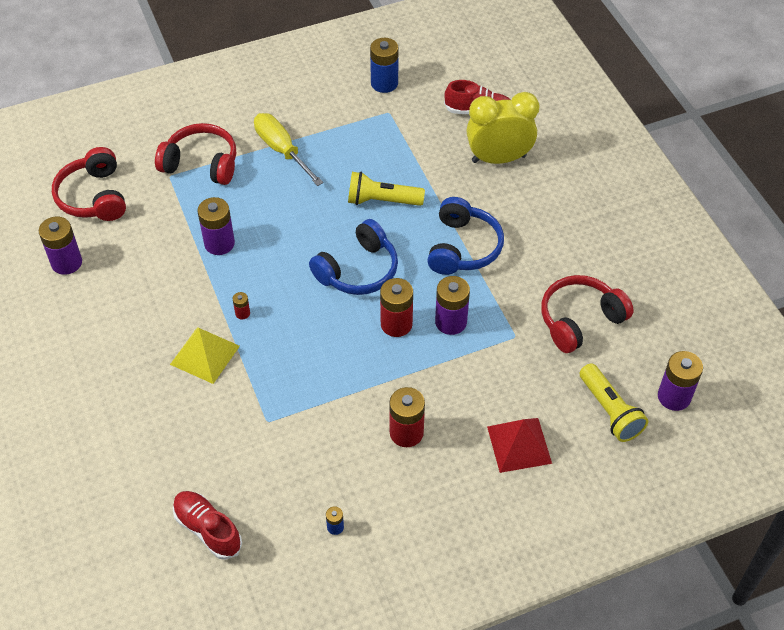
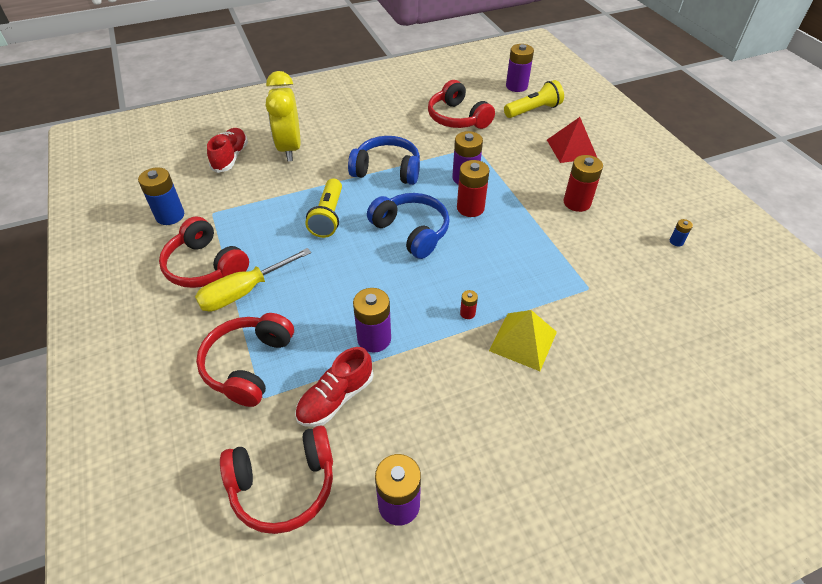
camera: 90 degrees left, 5 degrees down
red shoe [173,491,242,560] -> red shoe moved to [295,347,373,427]
none -> red headphones [159,216,249,288]

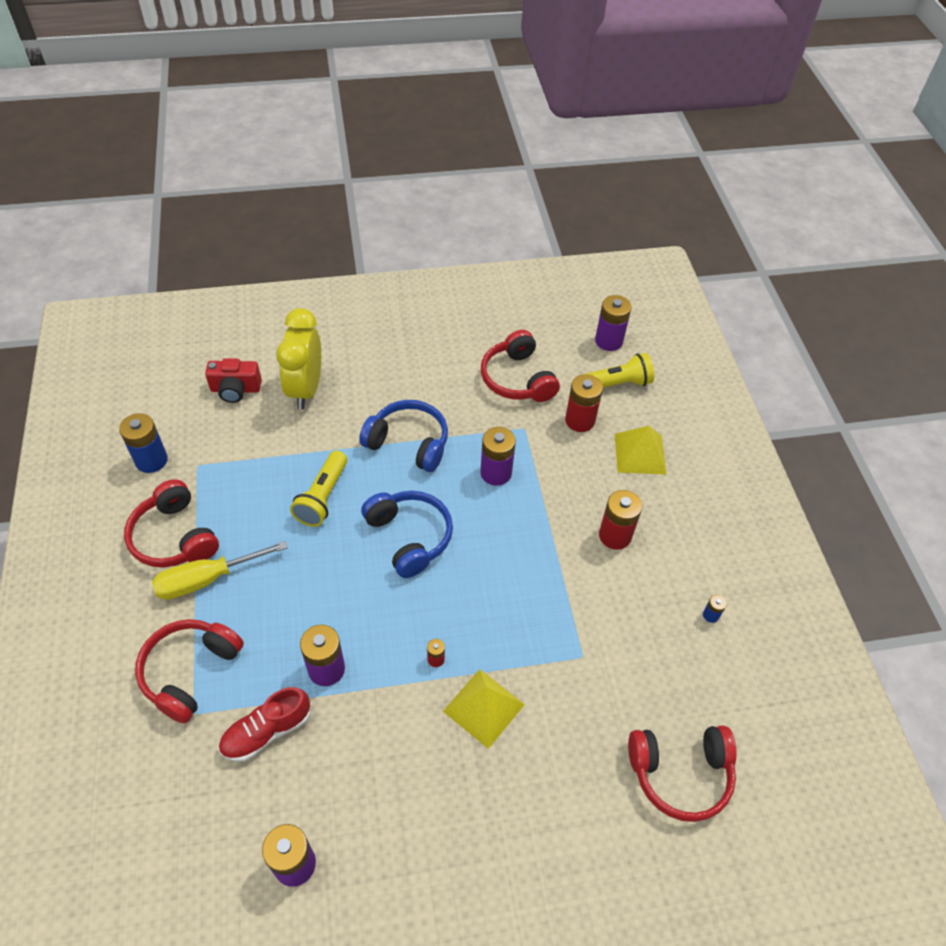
camera: 10 degrees right, 5 degrees up
red shoe [207,128,248,173] -> red camera [205,358,262,403]
red headphones [220,425,333,534] -> red headphones moved to [628,726,737,822]
red battery [457,160,490,217] -> red battery moved to [565,374,603,432]
red pyramid [547,117,597,163] -> yellow pyramid [615,426,667,475]

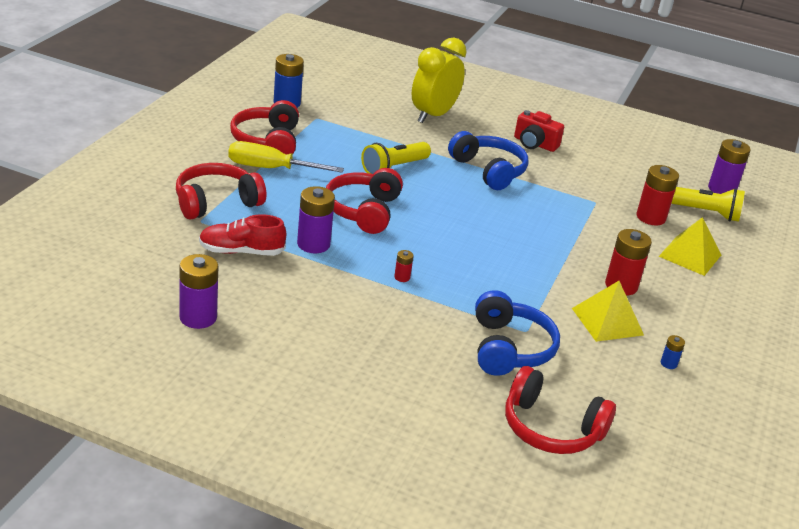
camera: 30 degrees right, 20 degrees down
red camera [205,358,262,403] -> red camera moved to [514,110,564,152]
blue headphones [361,491,453,578] -> blue headphones moved to [475,290,560,376]
yellow pyramid [443,669,525,749] -> yellow pyramid moved to [572,281,644,342]
purple battery [480,427,516,486] -> none
red headphones [481,330,560,402] -> red headphones moved to [326,168,403,234]

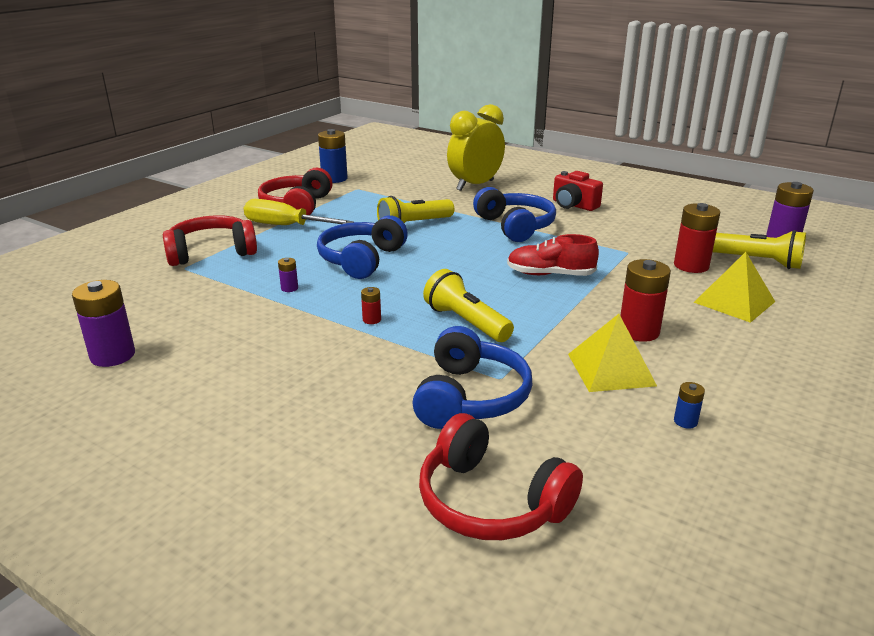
camera: 15 degrees right, 5 degrees down
red shoe [199,214,286,256] -> red shoe moved to [507,234,599,276]
purple battery [297,186,335,253] -> purple battery [278,258,298,292], size x0.47
red headphones [326,168,403,234] -> blue headphones [317,215,408,279]
none -> yellow flashlight [423,269,514,342]

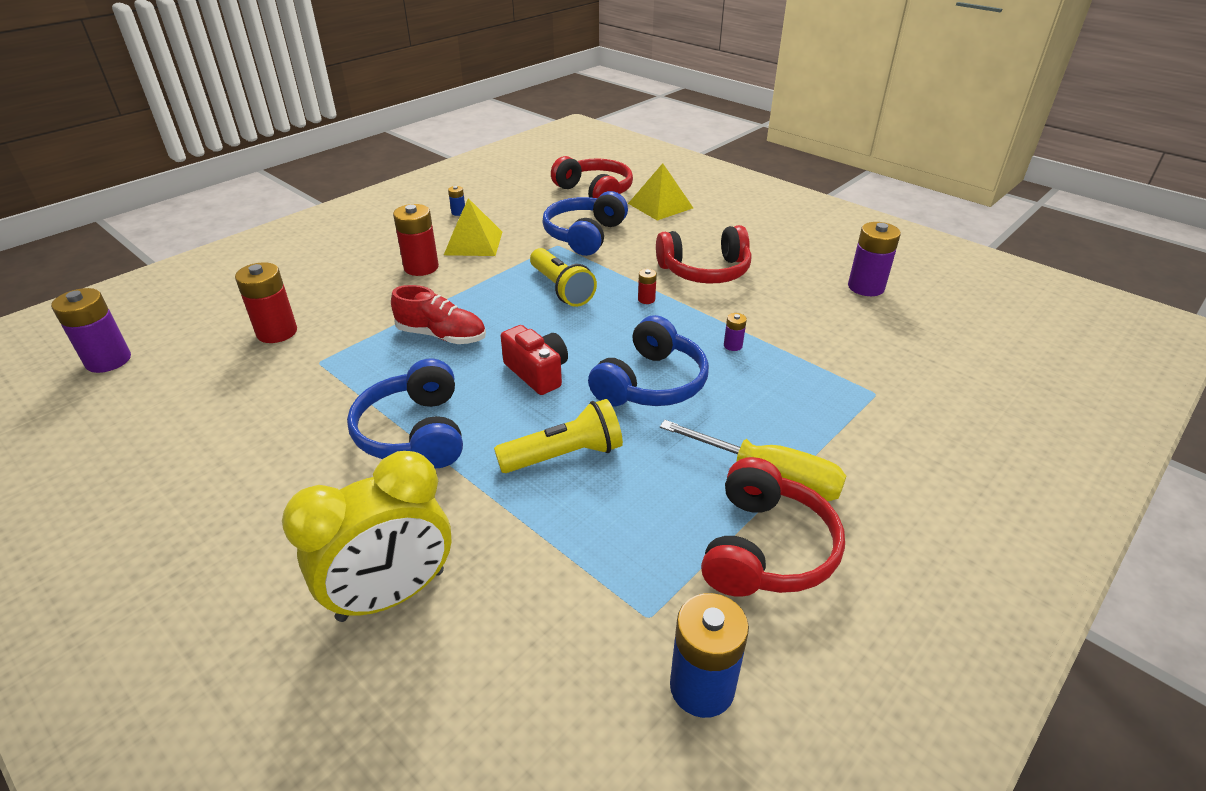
camera: 170 degrees left, 10 degrees up
red headphones [163,215,257,266] -> red headphones moved to [656,225,751,283]
red camera [553,171,603,211] -> red camera moved to [501,325,568,395]
yellow pyramid [693,252,775,323] -> yellow pyramid moved to [628,163,693,221]
yellow flashlight [713,230,806,269] -> none

